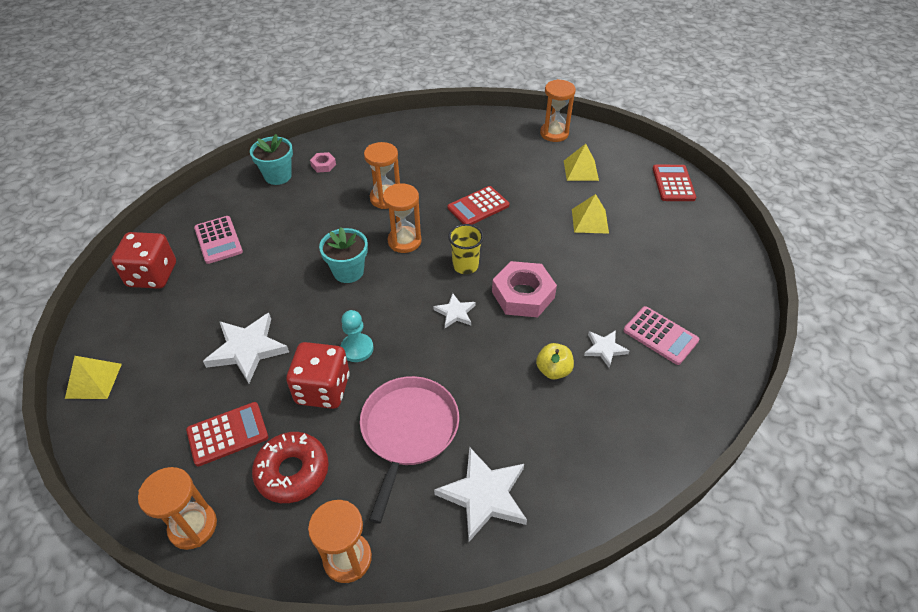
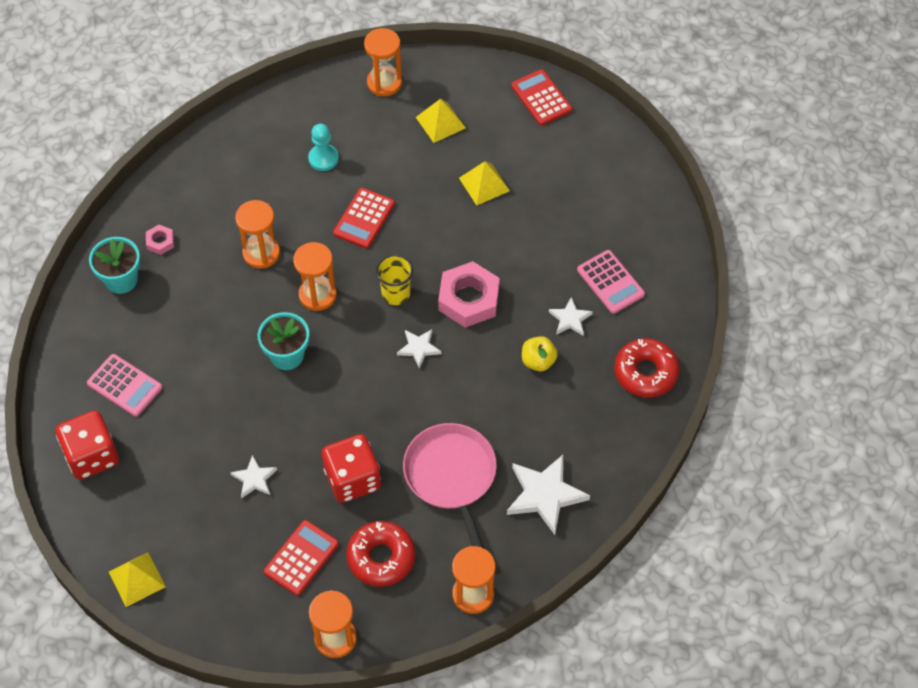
camera: 30 degrees left, 10 degrees up
white star [203,313,289,383] -> white star [230,455,277,499], size x0.55
turquoise pawn [341,310,374,362] -> turquoise pawn moved to [308,124,339,171]
pink calculator [624,306,700,365] -> pink calculator turned 45 degrees clockwise [577,250,645,314]
none -> red donut [614,338,680,397]

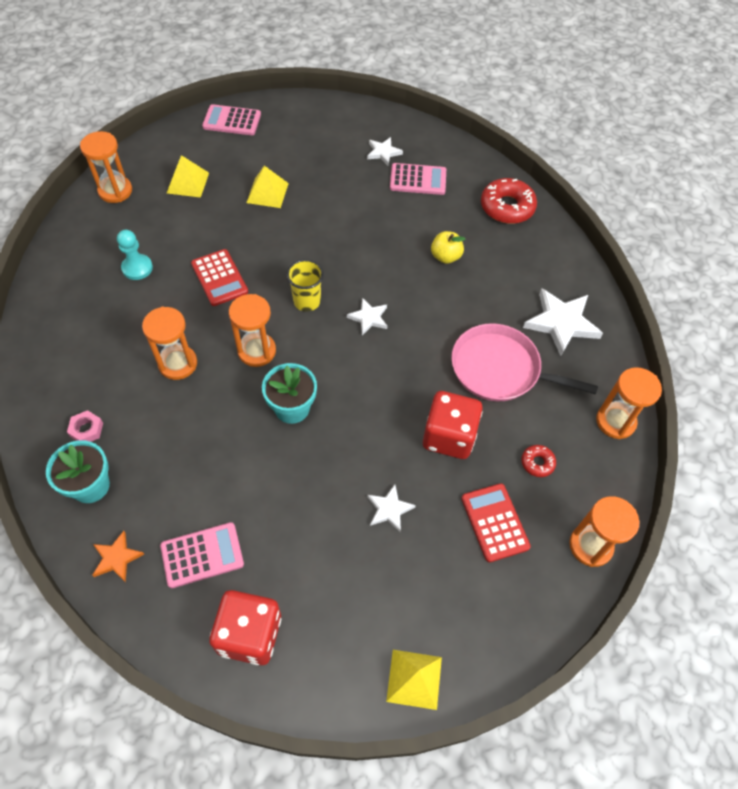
camera: 55 degrees left, 0 degrees up
red donut [346,521,416,587] -> red donut [521,445,556,477], size x0.50
pink nut [438,261,500,328] -> none
red calculator [511,69,572,126] -> pink calculator [202,104,261,135]
white star [549,297,593,336] -> white star moved to [367,137,403,166]
none -> orange star [92,531,144,582]

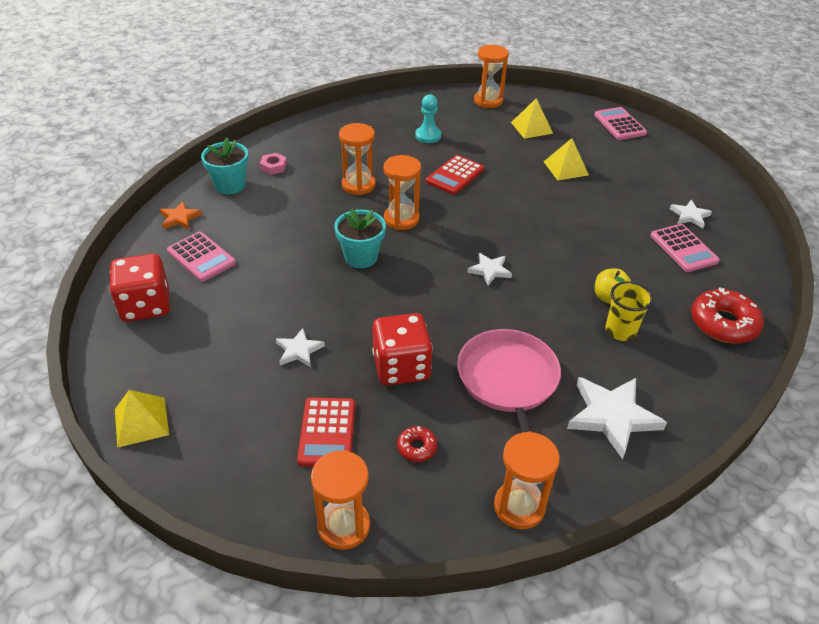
camera: 65 degrees right, 15 degrees down
yellow cup [286,259,324,311] -> yellow cup moved to [606,281,653,341]
red calculator [461,483,531,562] -> red calculator turned 135 degrees clockwise [297,398,355,466]

